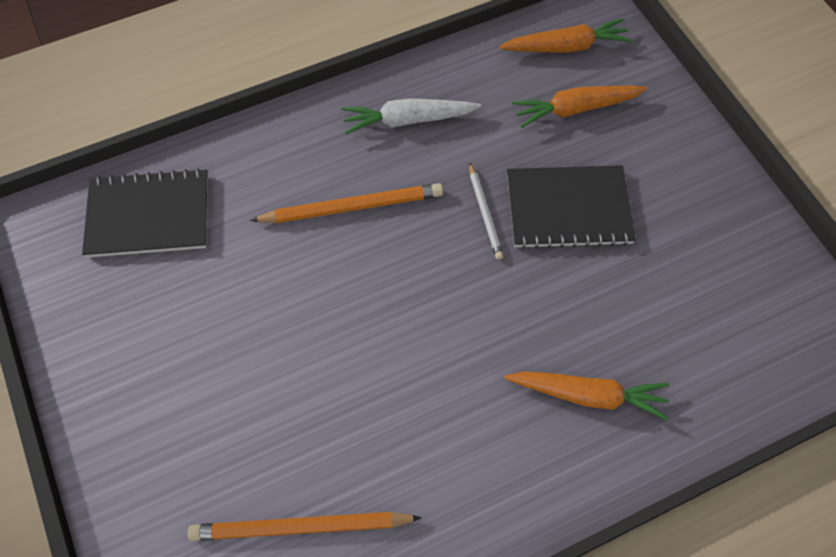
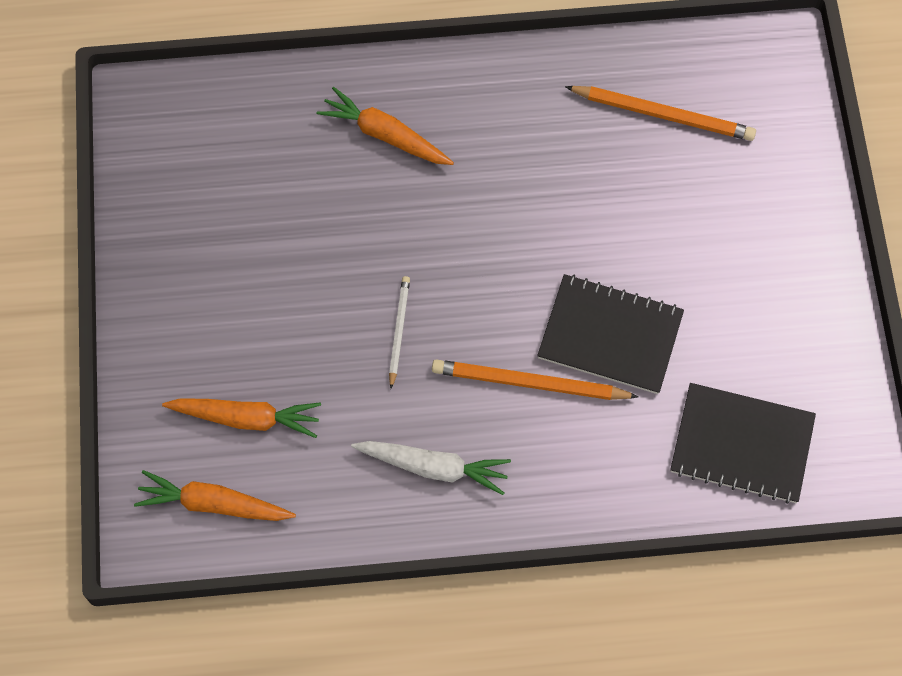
camera: 160 degrees left, 5 degrees up
black notebook [507,165,636,249] -> black notebook moved to [537,274,684,394]

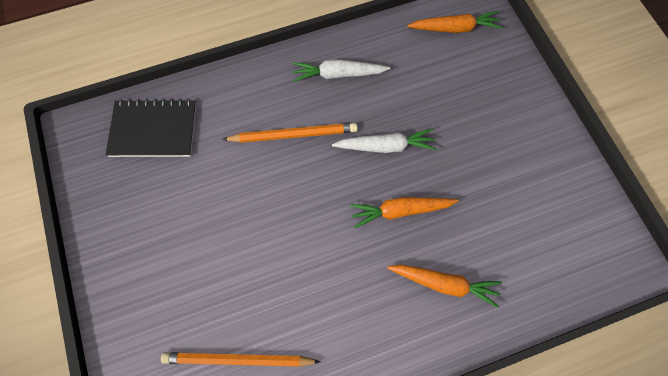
camera: 165 degrees right, 0 degrees up
orange carrot [162,398,321,438] -> orange carrot moved to [350,197,459,228]
white pencil [389,276,410,389] -> white carrot [332,128,436,153]
black notebook [537,274,684,394] -> none

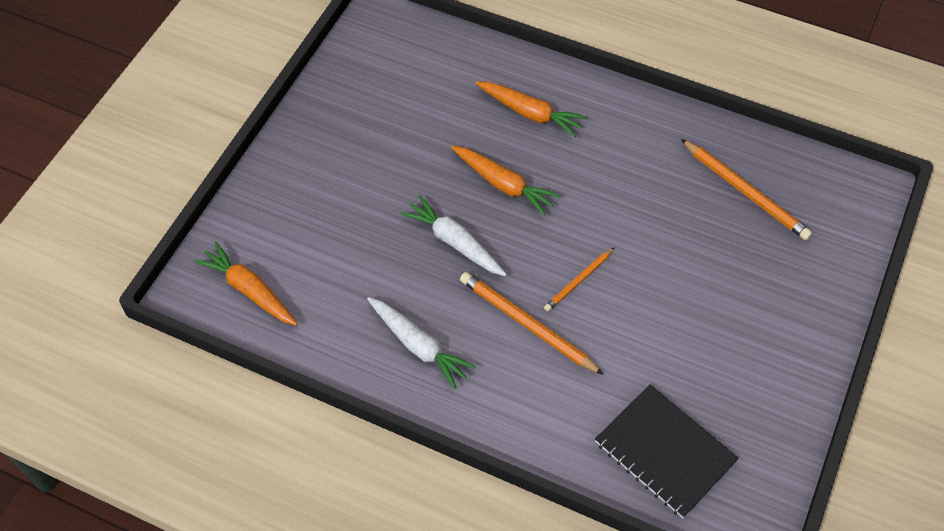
camera: 135 degrees left, 10 degrees down
orange carrot [387,264,502,308] -> orange carrot turned 150 degrees clockwise [475,81,587,138]
none -> orange pencil [544,247,615,311]

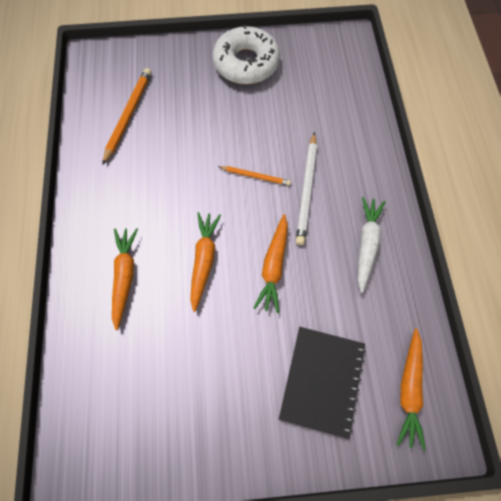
camera: 120 degrees left, 10 degrees up
white carrot [400,195,507,276] -> orange carrot [254,214,288,313]
orange pencil [460,272,604,375] -> white pencil [296,132,317,245]
black notebook [595,384,739,518] -> black notebook moved to [279,327,366,439]
none -> white donut [213,24,280,84]

